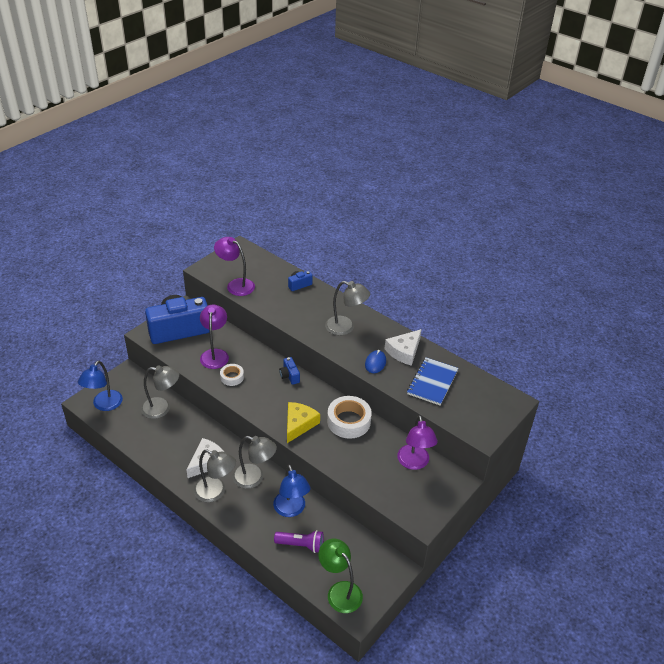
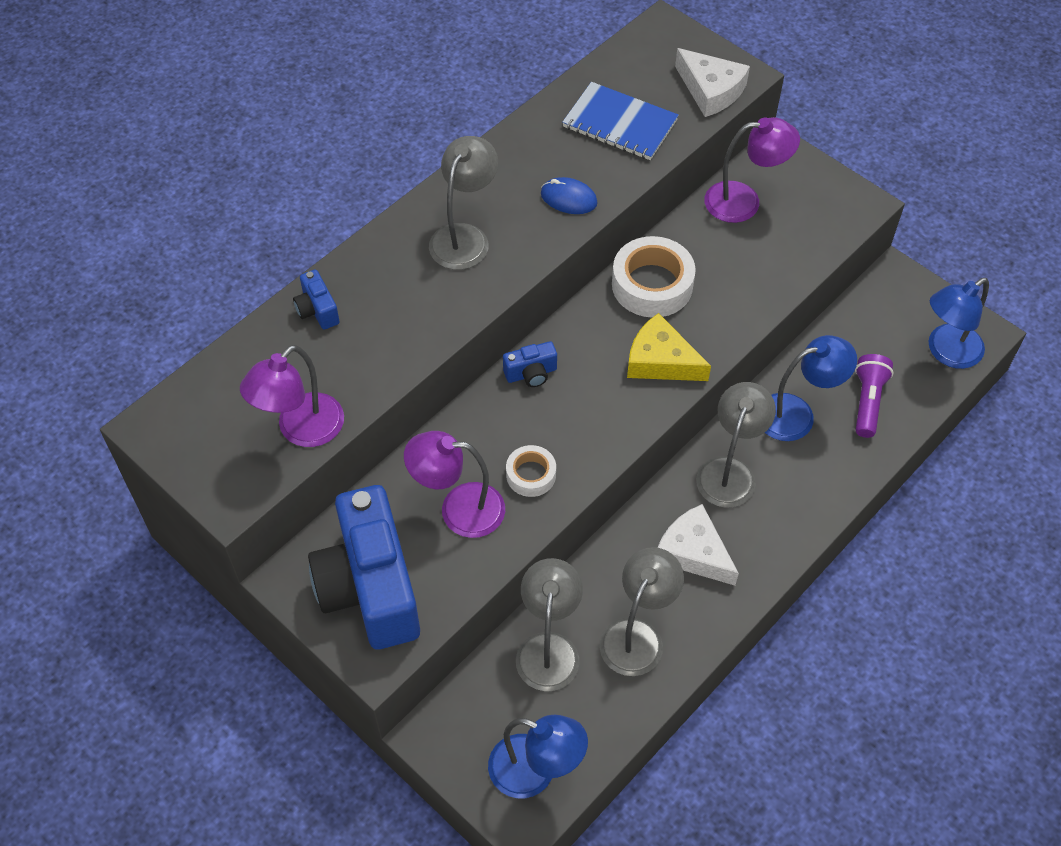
camera: 85 degrees left, 15 degrees up
grey lamp [194,450,236,502] -> grey lamp moved to [599,547,684,676]
green lamp [318,539,363,613] -> blue lamp [928,278,989,369]
white cheese [385,329,422,366] -> white cheese moved to [675,48,750,117]

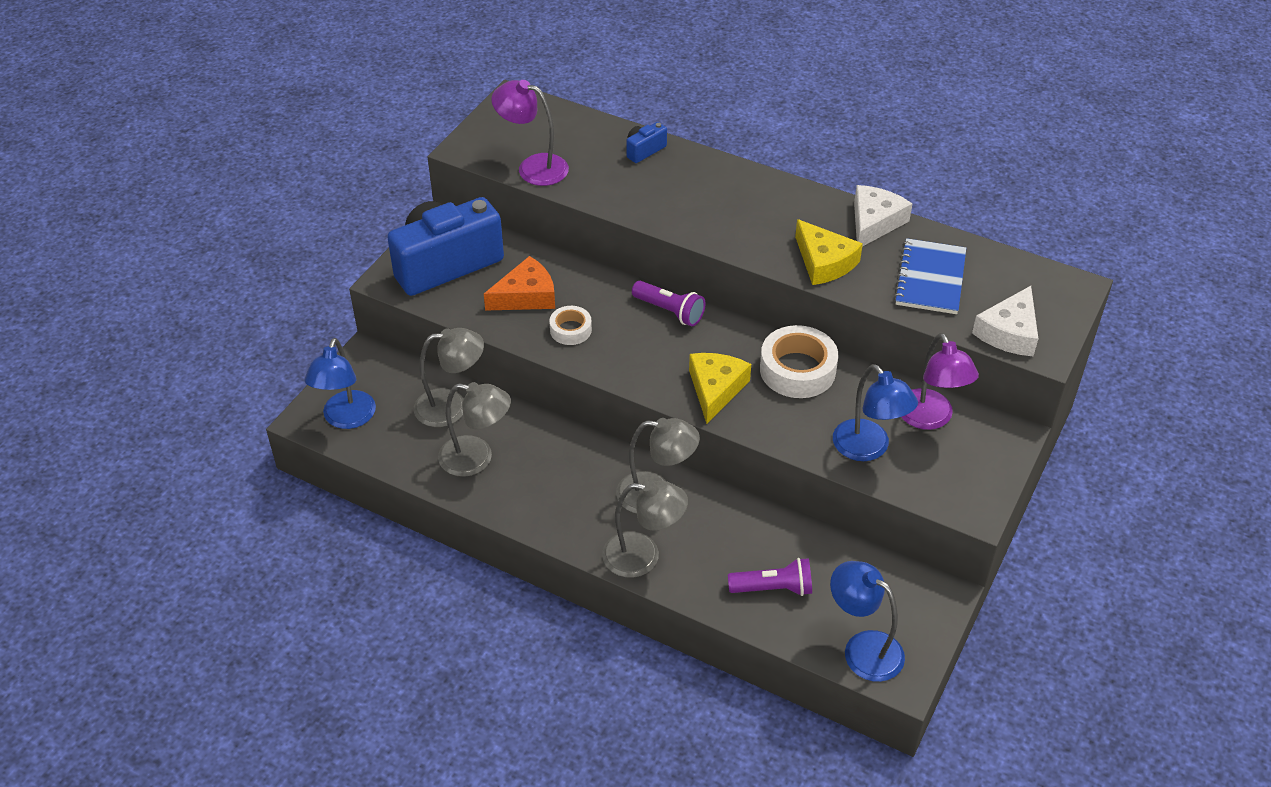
camera: 75 degrees right, 10 degrees down
purple lamp [404,431,505,538] -> orange cheese [484,256,555,311]
grey lamp [429,136,498,270] -> grey lamp moved to [602,481,688,578]
blue camera [503,341,557,387] -> purple flashlight [632,281,706,326]
blue mouse [541,177,598,214] -> yellow cheese [795,219,863,285]
white cheese [658,504,739,585] -> white cheese moved to [854,185,913,247]
blue lamp [765,335,857,441] -> blue lamp moved to [833,364,918,461]

